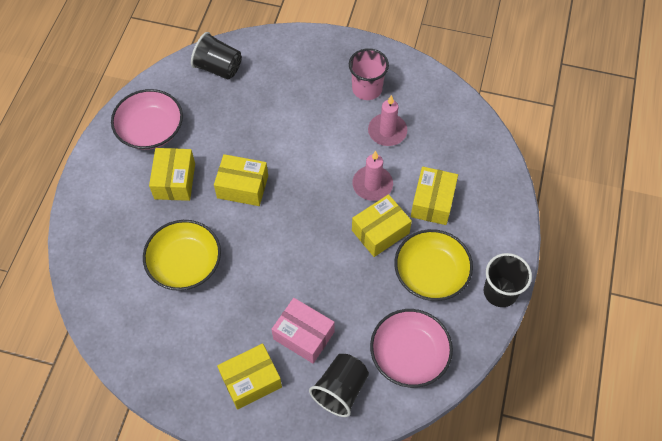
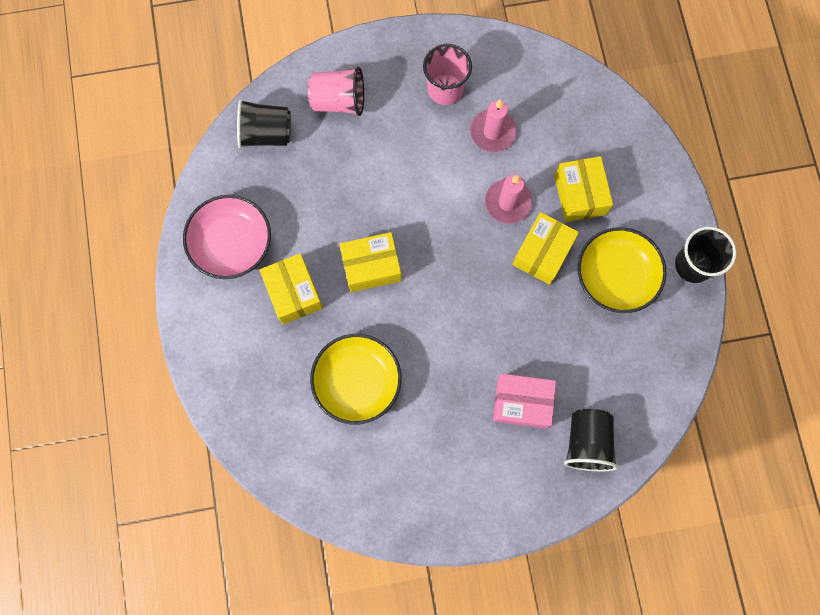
camera: 25 degrees left, 15 degrees up
yellow box [217,344,282,410] -> none
pink bowl [370,309,453,388] -> none
none -> pink cup [308,67,364,116]

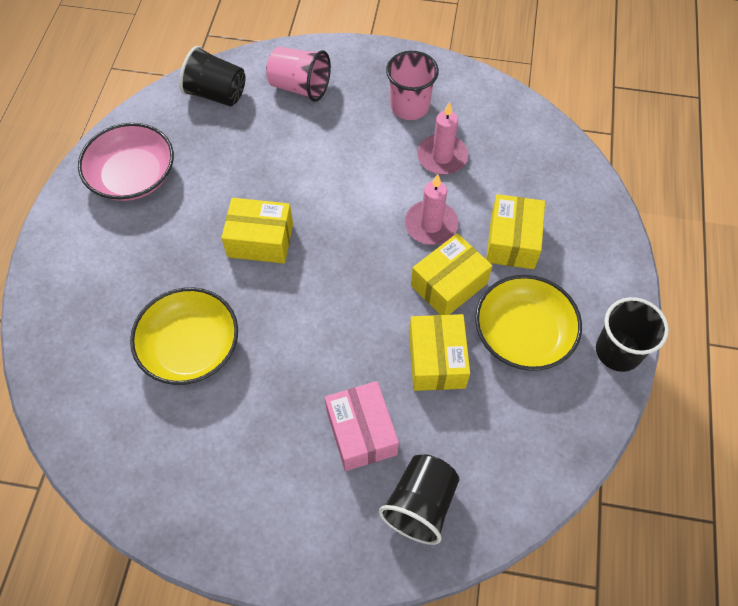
camera: 20 degrees right, 15 degrees down
yellow box [259,253,323,324] -> yellow box moved to [409,314,470,391]
pink box [493,374,556,429] -> pink box turned 45 degrees clockwise [325,381,399,471]

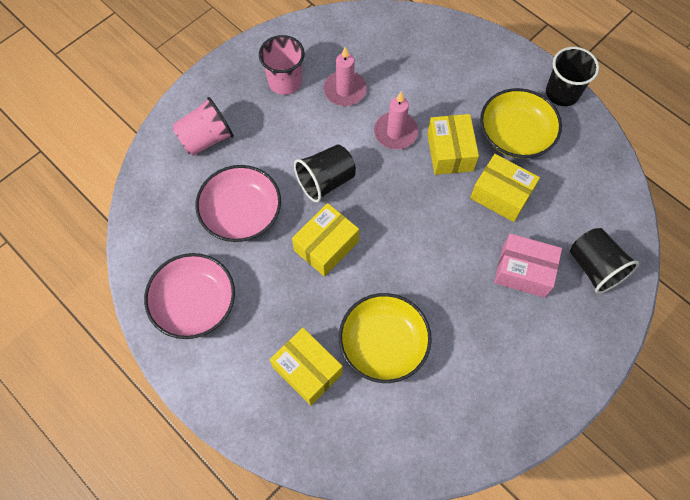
camera: 55 degrees left, 5 degrees up
black cup [179,46,246,106] -> black cup moved to [294,144,356,203]
yellow box [486,194,545,269] -> yellow box moved to [270,328,343,406]
none -> pink bowl [195,165,281,242]

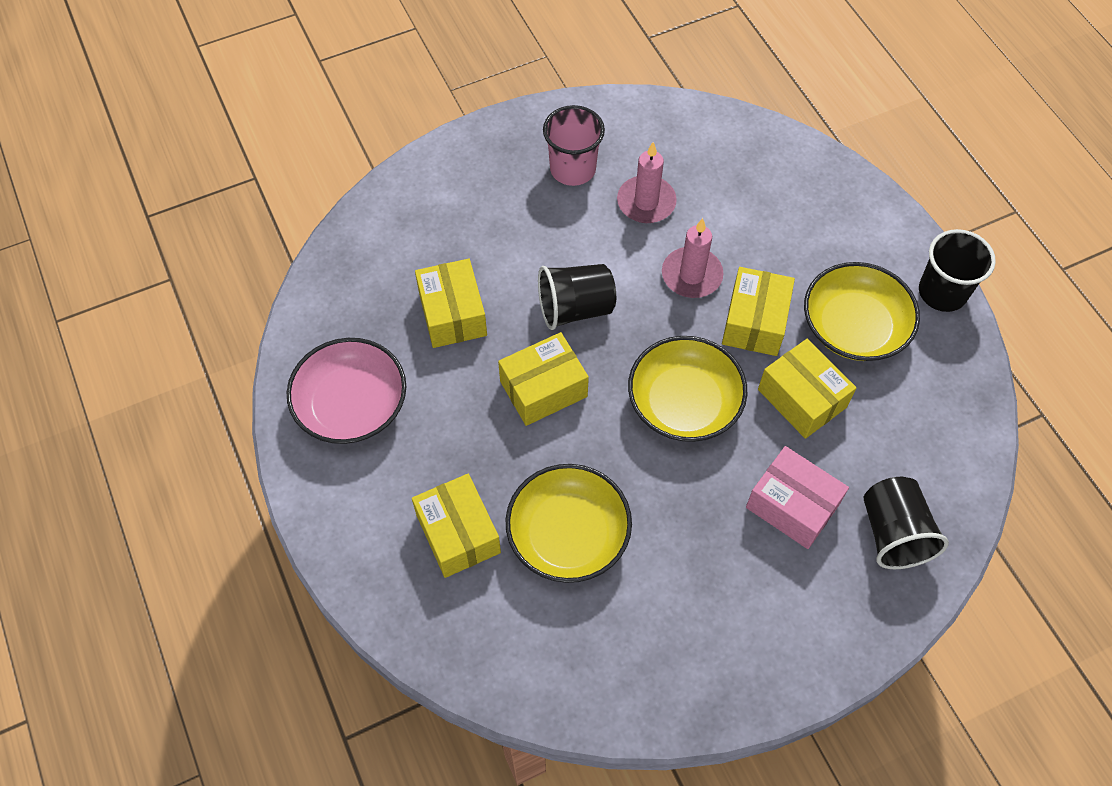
camera: 20 degrees right, 5 degrees down
pink cup [172,97,234,156] -> none
pink bowl [195,165,281,242] -> yellow box [415,259,487,348]
none -> yellow bowl [628,336,747,442]

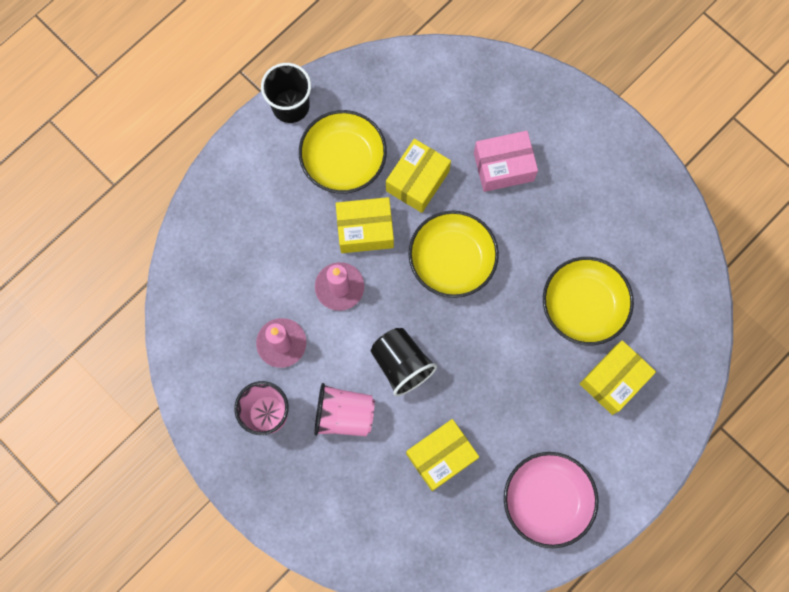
camera: 110 degrees left, 15 degrees up
yellow box [498,332,589,426] -> none
pink box [746,446,849,549] -> pink box turned 60 degrees clockwise [474,131,538,192]
black cup [864,477,949,569] -> none
none -> pink cup [314,383,375,437]

